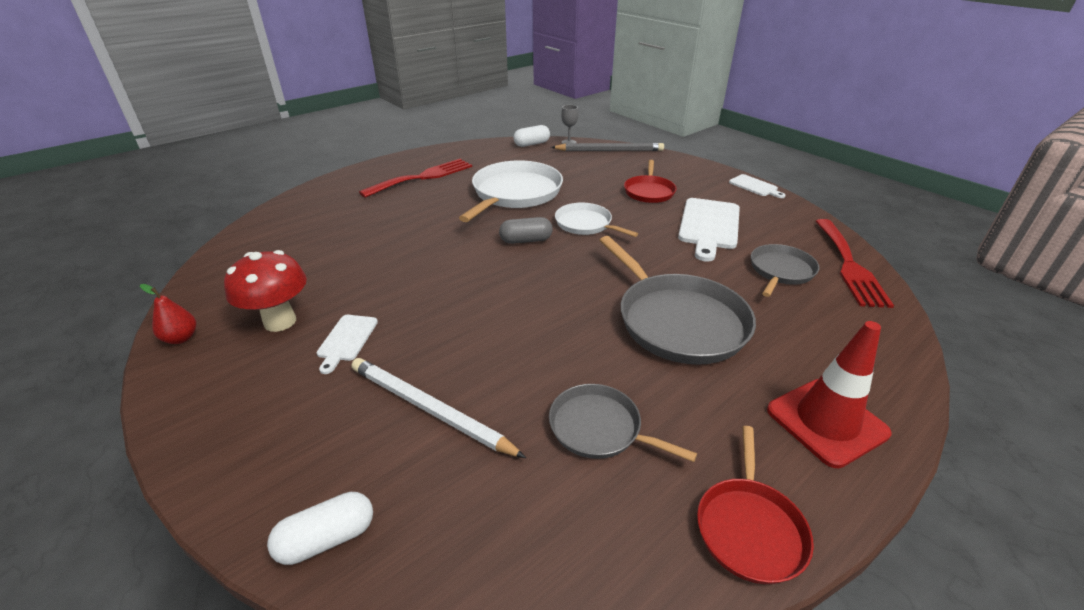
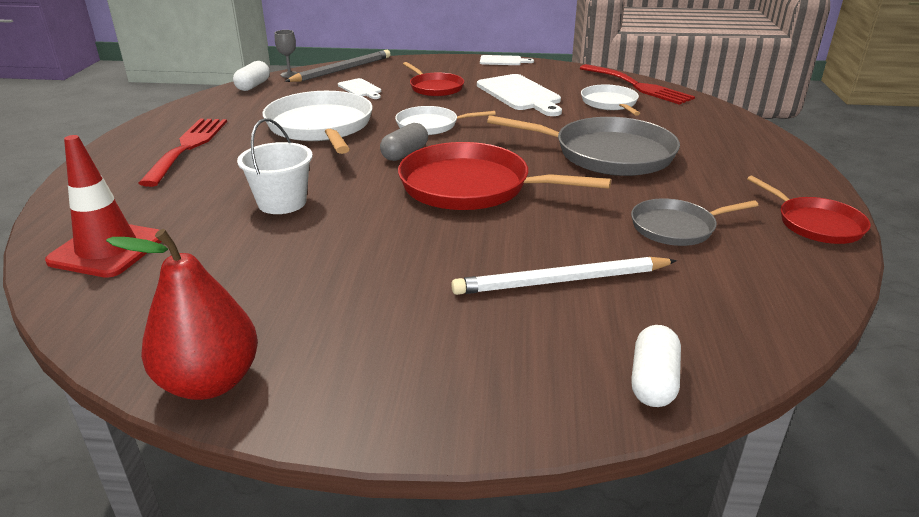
camera: 45 degrees left, 5 degrees down
red pear [140,284,196,344] -> red pear [106,229,258,400], size x1.94
red mushroom [224,250,307,332] -> none
white cutting board [317,315,378,374] -> white cutting board moved to [338,78,381,99]
grey pan [751,244,820,297] -> white pan [581,85,640,116]
red traffic cone [767,321,892,468] -> red traffic cone moved to [45,135,161,278]
none -> white bucket [237,118,313,214]
none -> red pan [398,142,611,210]

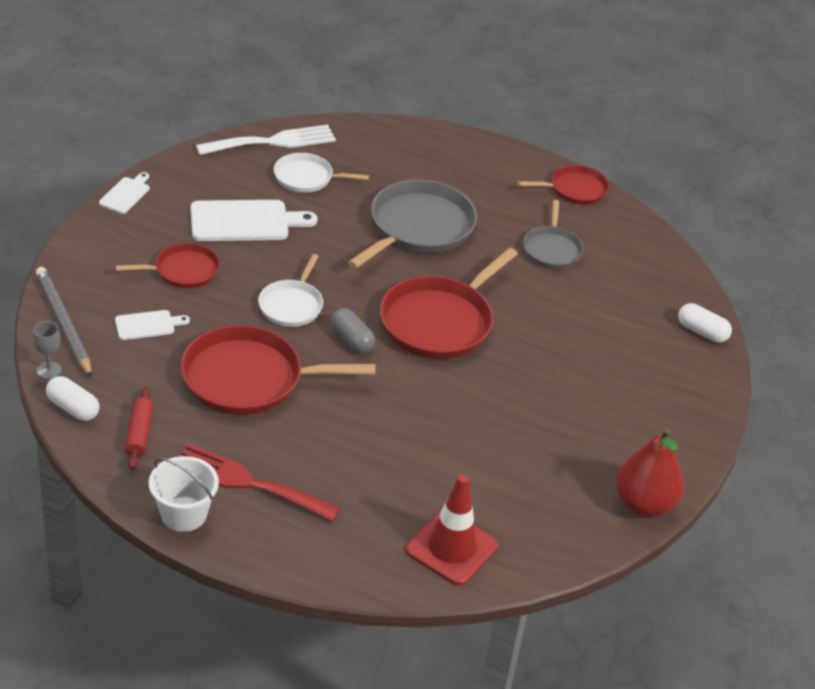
camera: 75 degrees left, 10 degrees up
white bucket [237,118,313,214] -> white bucket moved to [149,456,219,532]
white pan [262,91,373,154] -> red pan [181,325,376,415]
white pencil [451,257,677,295] -> none
red fork [579,64,695,105] -> white fork [196,125,336,155]
none -> red rolling pin [125,387,154,469]

